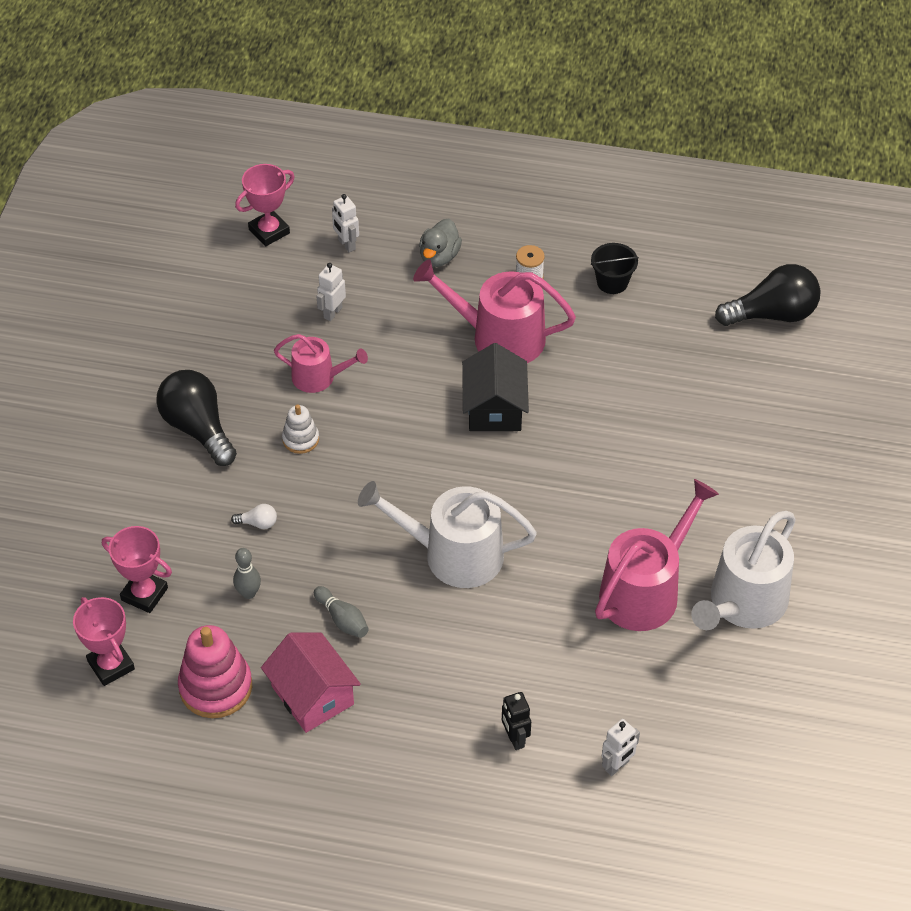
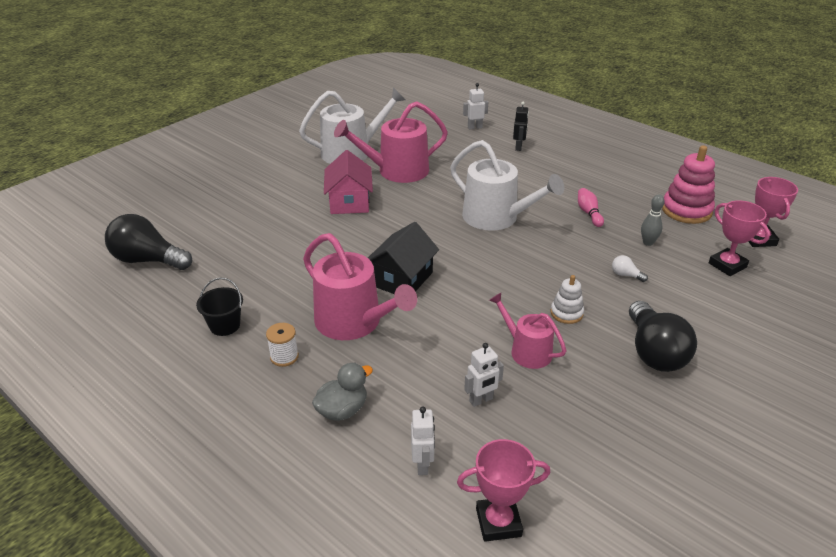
camera: 150 degrees left, 15 degrees down
pink house [261,633,361,733] -> pink house moved to [324,150,373,214]
grey bowling pin [314,586,369,638] -> pink bowling pin [578,188,604,227]

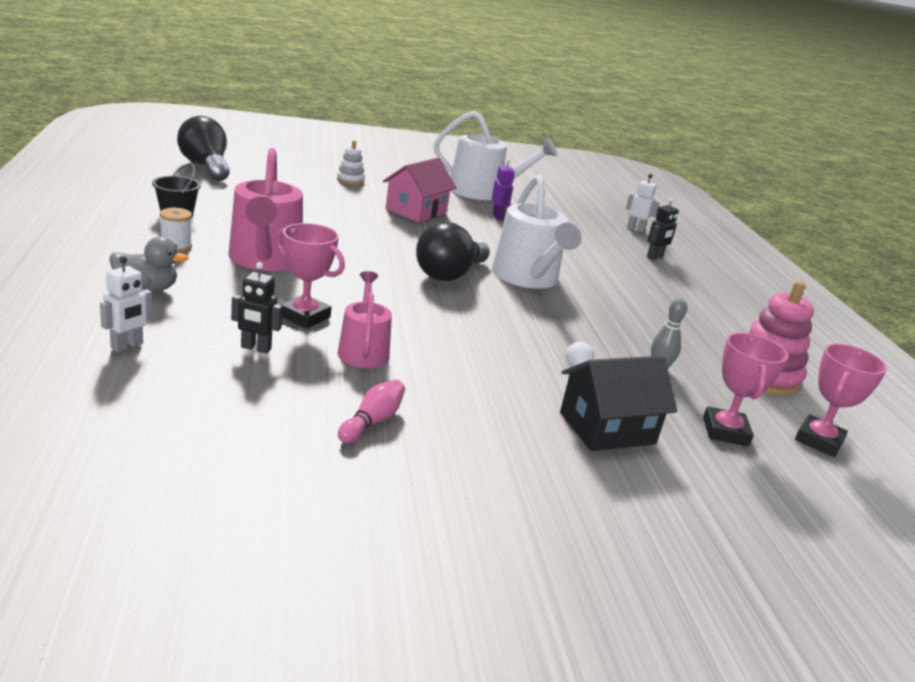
camera: 35 degrees right, 10 degrees down
pink watering can [334,101,448,183] -> purple robot [492,158,515,220]
black house [368,222,439,294] -> black house moved to [560,356,677,451]
pink trophy [457,439,550,542] -> pink trophy moved to [276,223,345,329]
white robot [464,343,504,407] -> black robot [231,262,283,354]
white stacking toy [551,275,584,324] -> white stacking toy moved to [337,140,365,185]
pink bowling pin [578,188,604,227] -> pink bowling pin moved to [338,380,405,443]
black light bulb [629,301,697,372] -> black light bulb moved to [416,222,490,281]

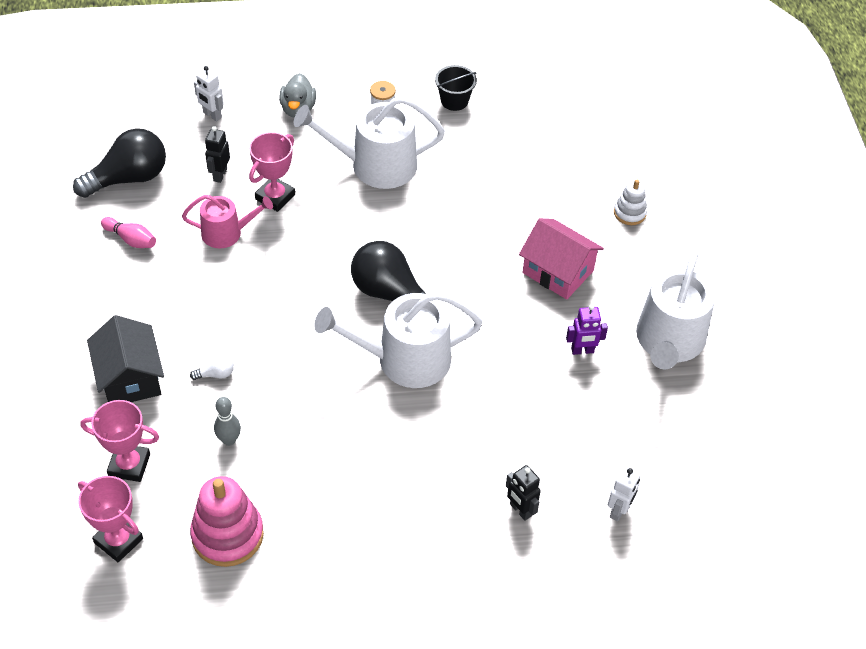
camera: 95 degrees right, 25 degrees up
black light bulb [177,116,230,181] -> black light bulb moved to [73,128,166,198]
pink watering can [229,148,303,271] -> white watering can [294,96,445,189]

